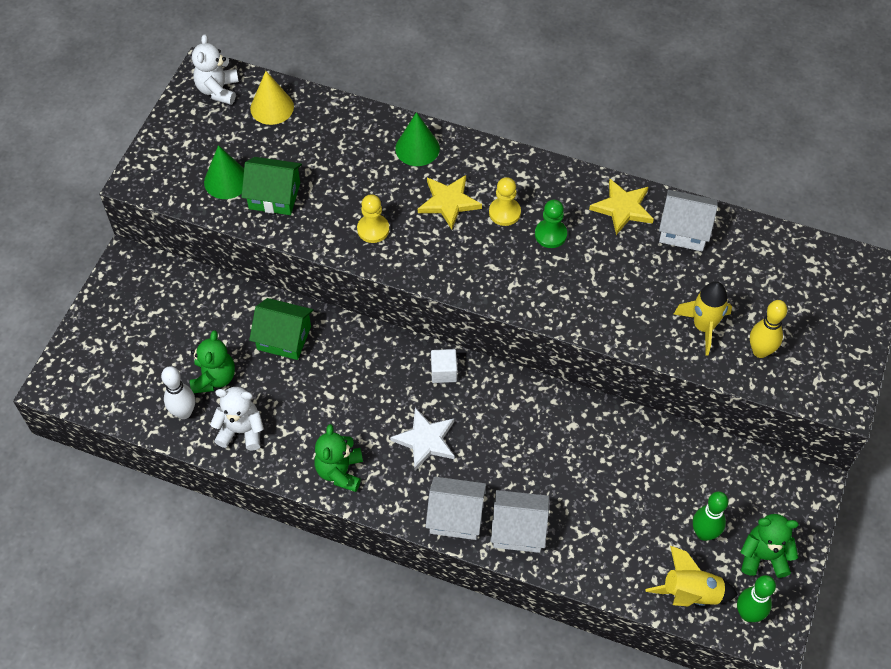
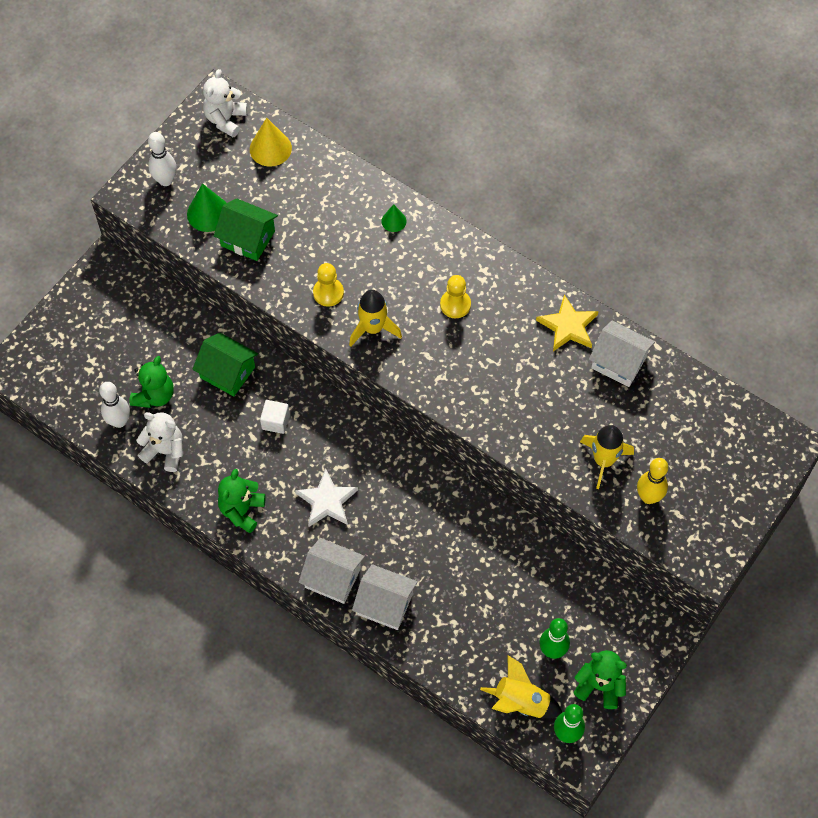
camera: 15 degrees right, 5 degrees up
green cone [395,112,440,166] -> green cone [381,204,407,232], size x0.58
yellow star [418,175,482,230] -> none
white cube [431,349,457,383] -> white cube moved to [260,400,290,434]
green pawn [535,200,567,248] -> none
none -> white bowling pin [148,132,177,186]
none -> yellow rocket [349,290,402,346]

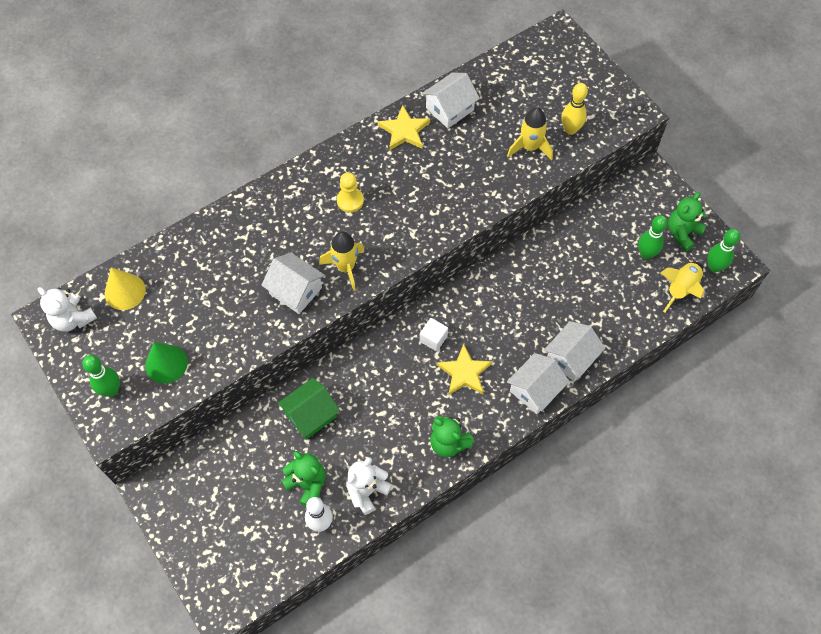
camera: 70 degrees left, 0 degrees up
white bowling pin [148,132,177,186] -> green bowling pin [83,355,120,397]
green house [214,198,278,261] -> none
white cube [260,400,290,434] -> white cube moved to [420,318,448,351]
white star [295,468,358,527] -> yellow star [437,344,492,395]
yellow pawn [313,263,344,307] -> white house [261,253,325,314]
green cone [381,204,407,232] -> none

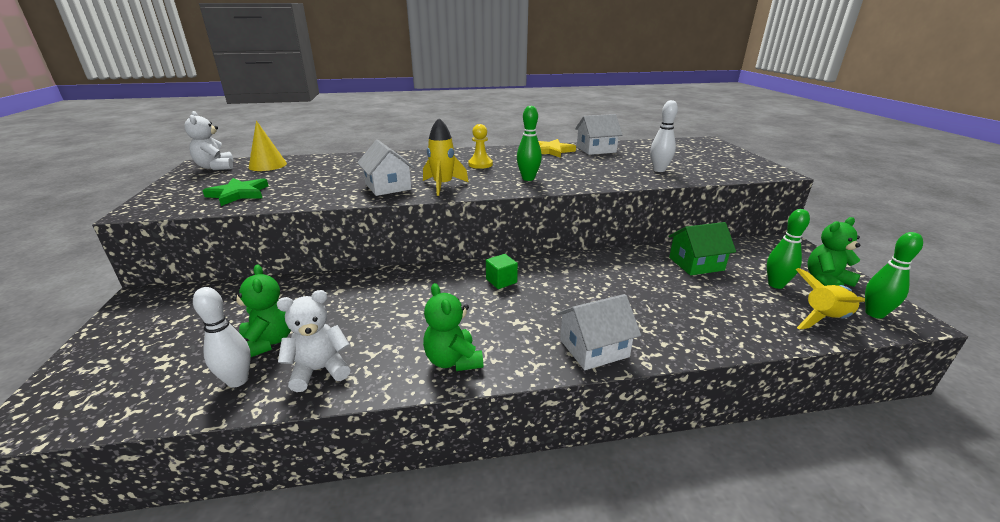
camera: 25 degrees right, 35 degrees down
green bowling pin [83,355,120,397] -> green bowling pin moved to [517,106,542,181]
green cone [145,342,188,383] -> green star [202,178,269,206]
green house [277,378,340,440] -> green house moved to [668,222,736,275]
white cube [420,318,448,351] -> green cube [486,254,518,289]
yellow star [437,344,492,395] -> none
yellow rocket [507,107,553,161] -> white bowling pin [650,100,678,172]
white house [544,321,605,381] -> none
yellow bowling pin [562,83,588,135] -> none

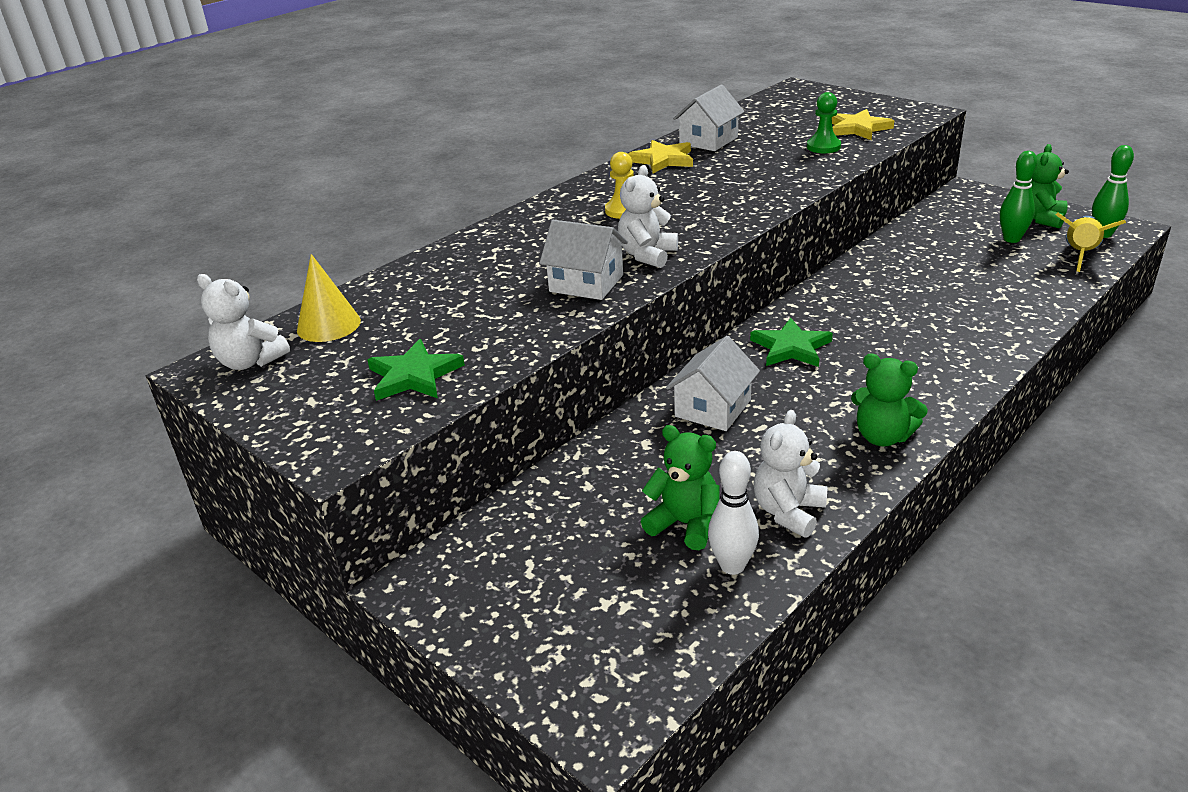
camera: 35 degrees left, 5 degrees up
yellow rocket [423,118,468,196] -> white teddy bear [618,165,678,268]
green cube [486,254,518,289] -> green star [750,318,833,367]
green bowling pin [517,106,542,181] -> none
white house [556,294,641,370] -> white house moved to [666,336,760,431]
white bowling pin [650,100,678,172] -> green pawn [807,92,841,153]
green house [668,222,736,275] -> none
none -> yellow star [832,109,894,140]

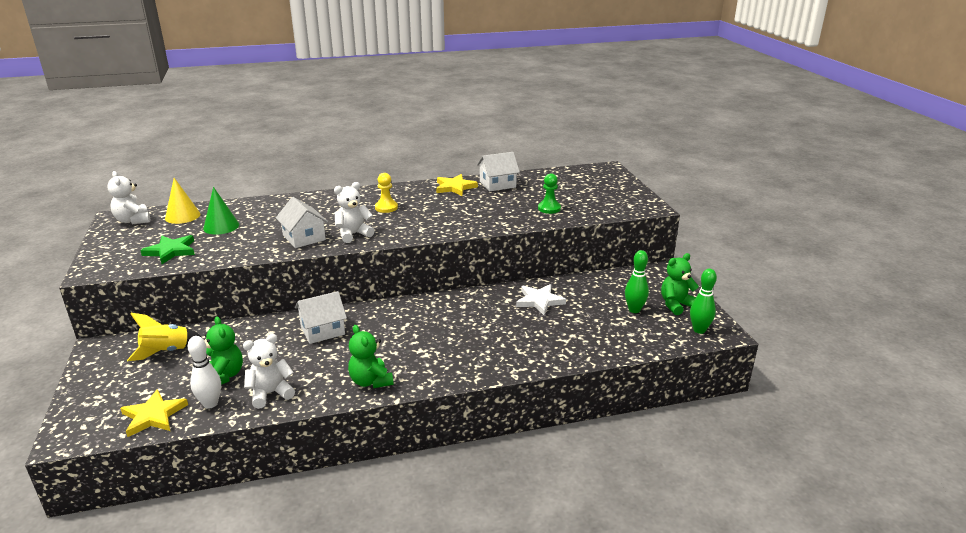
camera: 30 degrees right, 5 degrees down
green star [750,318,833,367] -> none
yellow star [832,109,894,140] -> yellow star moved to [120,389,188,437]
yellow rocket [1055,212,1126,272] -> yellow rocket moved to [127,313,203,361]
none -> green cone [203,187,239,235]
none -> white star [516,284,566,315]

